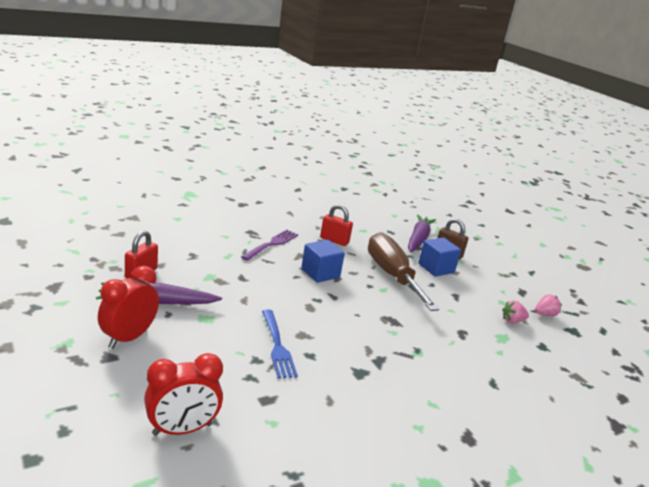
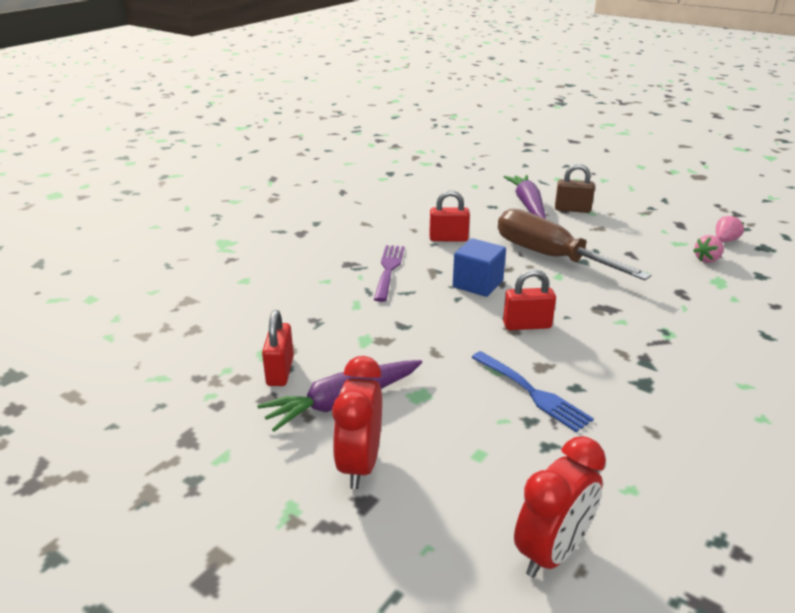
camera: 20 degrees left, 5 degrees up
blue cube [418,237,461,277] -> none
none -> red padlock [503,269,556,330]

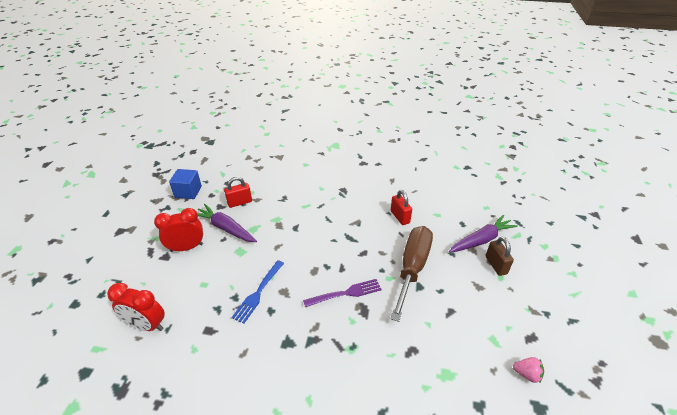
camera: 65 degrees right, 10 degrees up
purple fork [374,245,405,302] -> purple fork moved to [303,279,382,307]
blue cube [453,238,506,297] -> blue cube moved to [169,169,202,199]
red padlock [503,269,556,330] -> none
pink strawberry [693,235,724,263] -> none

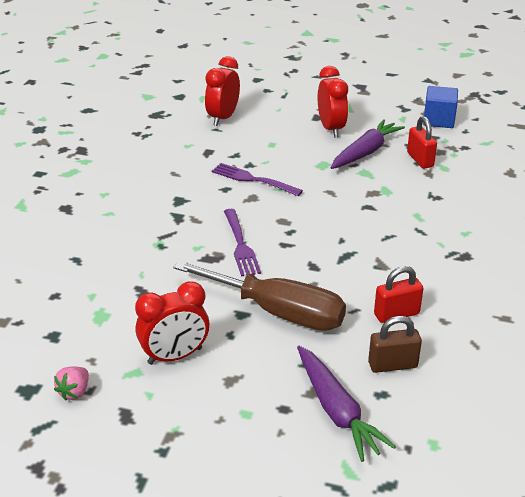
camera: 95 degrees right, 5 degrees down
blue fork [231,260,284,324] -> purple fork [212,163,303,196]
brown padlock [485,237,514,276] -> brown padlock moved to [368,316,422,373]
none -> red clock [135,281,209,365]

